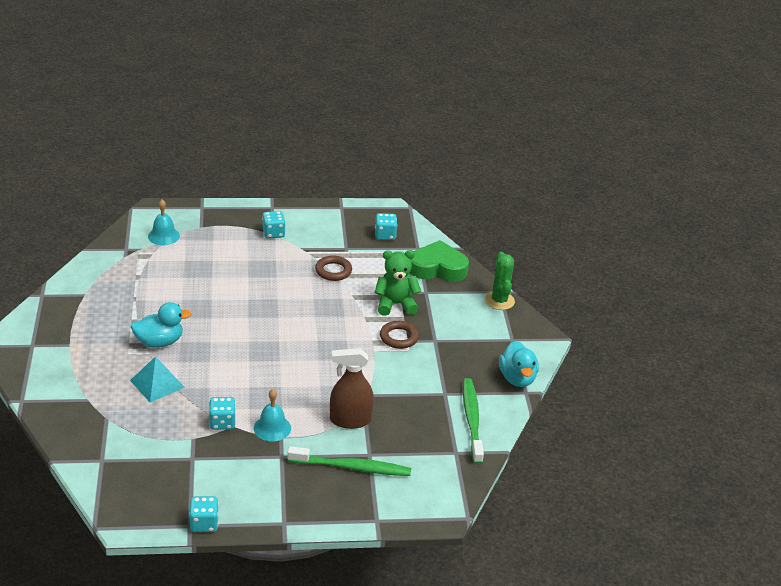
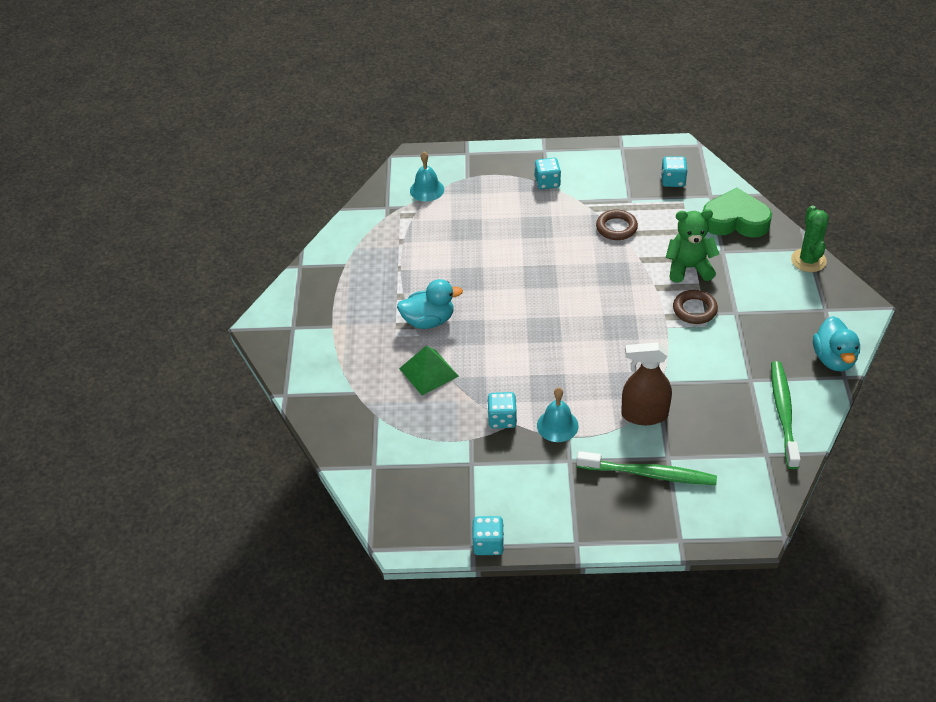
camera: 10 degrees right, 10 degrees up
turquoise pyramid [130,356,185,403] -> green pyramid [399,345,459,395]

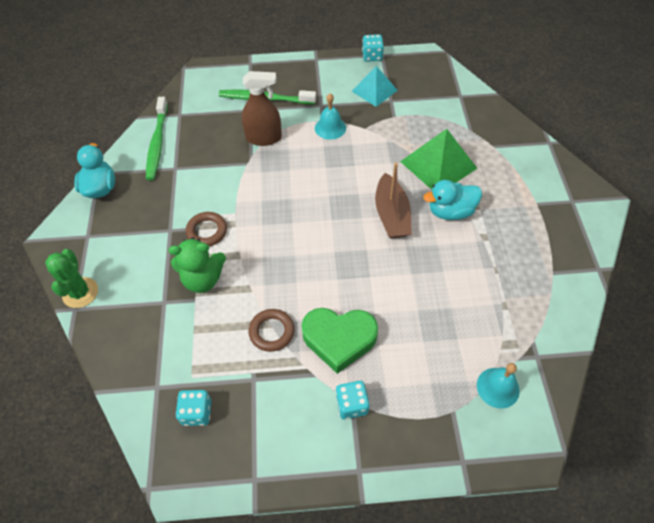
camera: 175 degrees right, 10 degrees up
green pyramid [399,345,459,395] -> green pyramid [400,129,478,190], size x1.50
turquoise dice [487,392,517,429] -> none
green heart [703,188,772,238] -> green heart moved to [302,308,378,374]
none -> turquoise pyramid [352,66,397,107]
none -> brown boat [375,162,412,239]

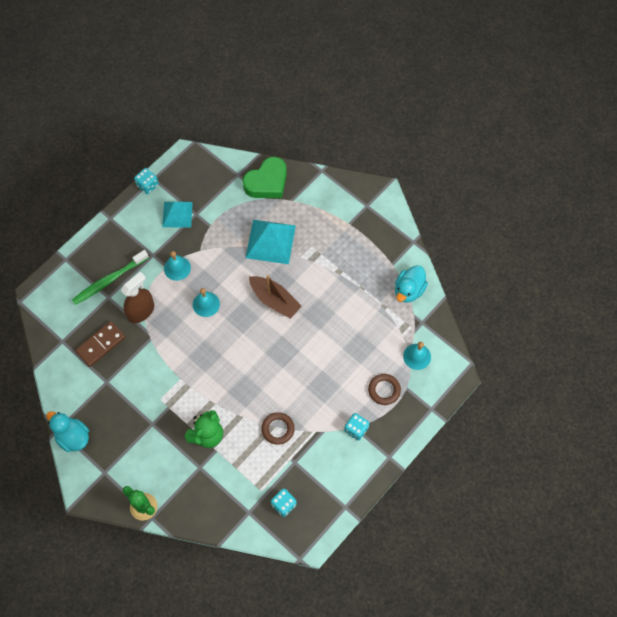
camera: 45 degrees left, 10 degrees up
green toothbrush [146,97,168,180] -> none
brown ring [186,212,227,246] -> brown ring moved to [368,374,401,405]
green heart [302,308,378,374] -> green heart moved to [243,157,287,198]
green pyramid [400,129,478,190] -> turquoise pyramid [246,220,296,264]
turquoise duck [423,180,482,220] -> turquoise duck moved to [395,265,428,303]
none -> brown domino [75,321,125,367]
none -> turquoise bell [193,288,220,317]

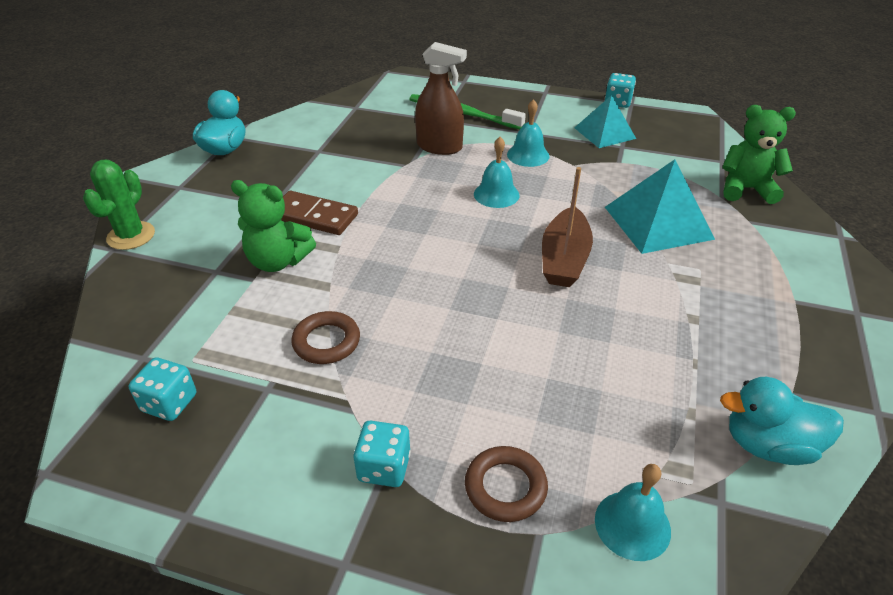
camera: 65 degrees right, 25 degrees down
brown domino [75,321,125,367] -> brown domino moved to [281,191,358,235]
green heart [243,157,287,198] -> green teddy bear [722,105,796,204]

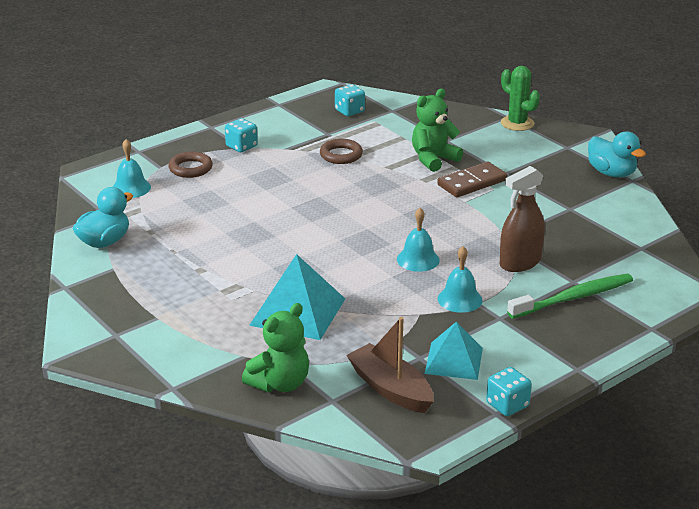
camera: 125 degrees right, 10 degrees down
brown boat [542,167,593,287] -> brown boat moved to [346,317,434,413]

